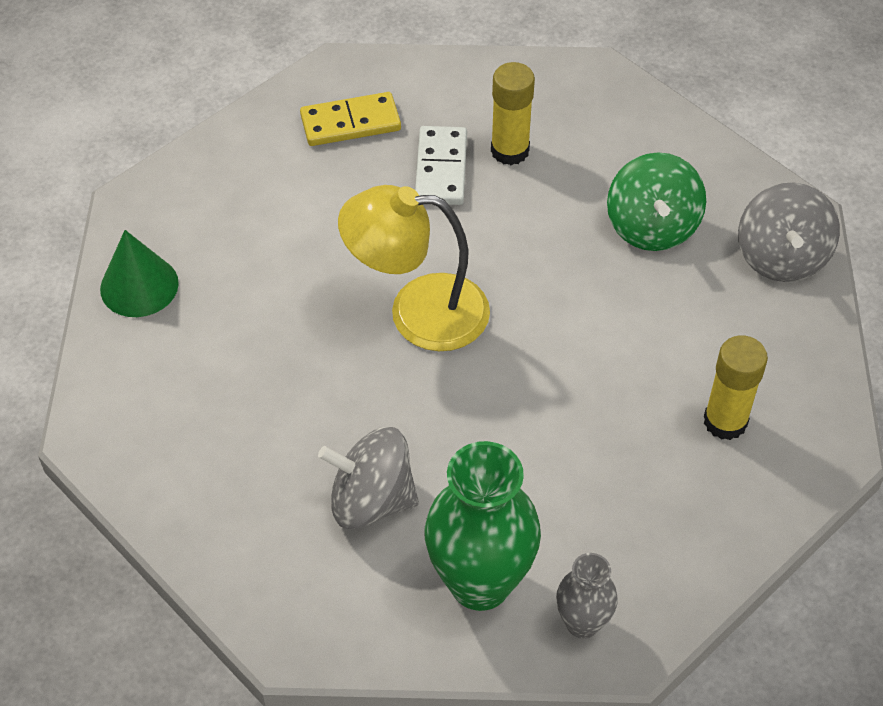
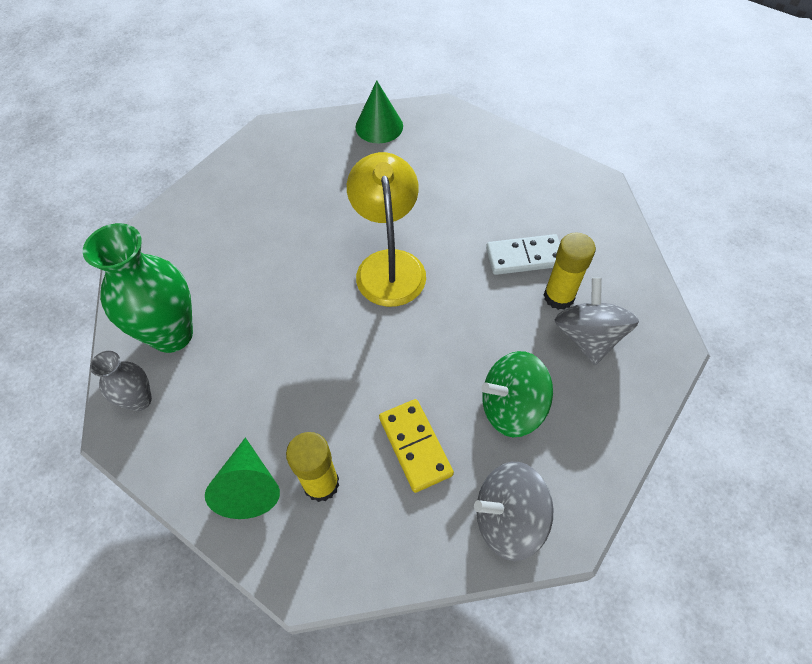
camera: 80 degrees right, 5 degrees up
yellow domino [300,92,401,146] -> yellow domino moved to [379,399,454,493]
grey spinning top [318,427,419,529] -> grey spinning top moved to [555,278,639,365]
none -> green cone [205,438,280,519]

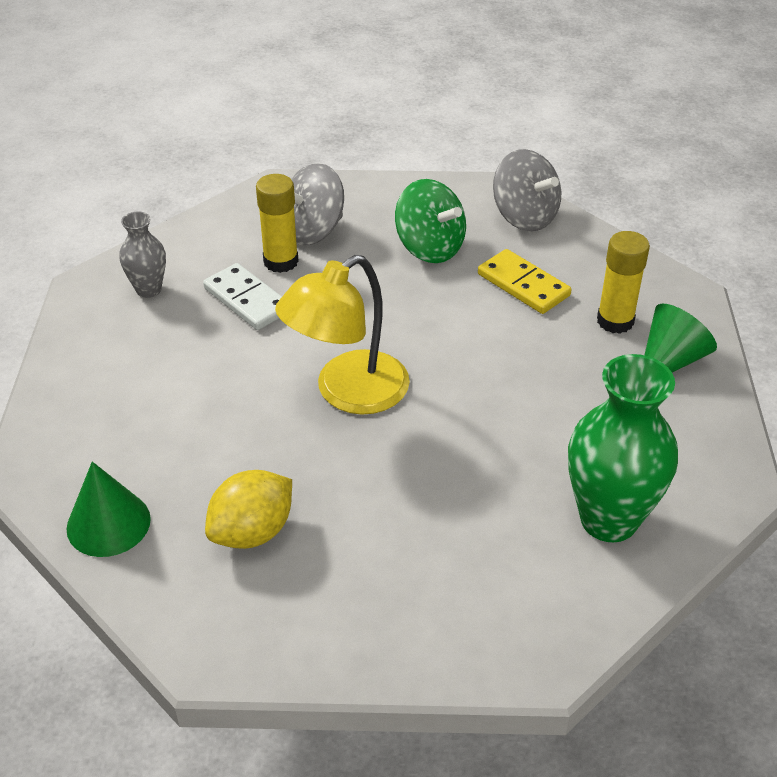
camera: 125 degrees left, 15 degrees down
grey vase [90,351,152,411] -> grey vase moved to [119,212,166,298]
yellow domino [379,399,454,493] -> yellow domino turned 75 degrees counterclockwise [478,249,572,314]
none -> yellow lemon [205,470,292,549]

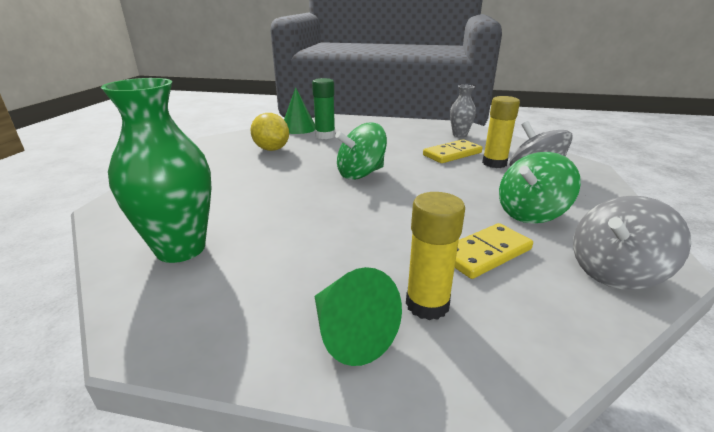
camera: 100 degrees right, 15 degrees down
white domino [203,263,282,330] -> yellow domino [423,139,482,163]
yellow lamp [275,255,410,415] -> green spinning top [335,123,387,180]
none -> green glue stick [312,78,335,139]

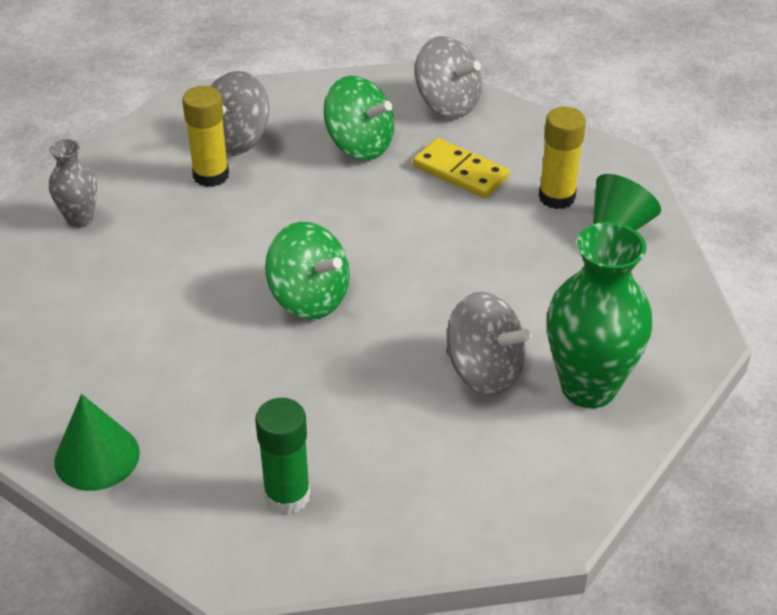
camera: 110 degrees left, 15 degrees up
yellow lemon [250,113,289,151] -> none
green glue stick [312,78,335,139] -> green glue stick moved to [255,398,310,514]
yellow domino [423,139,482,163] -> none
none -> grey spinning top [446,292,531,395]

